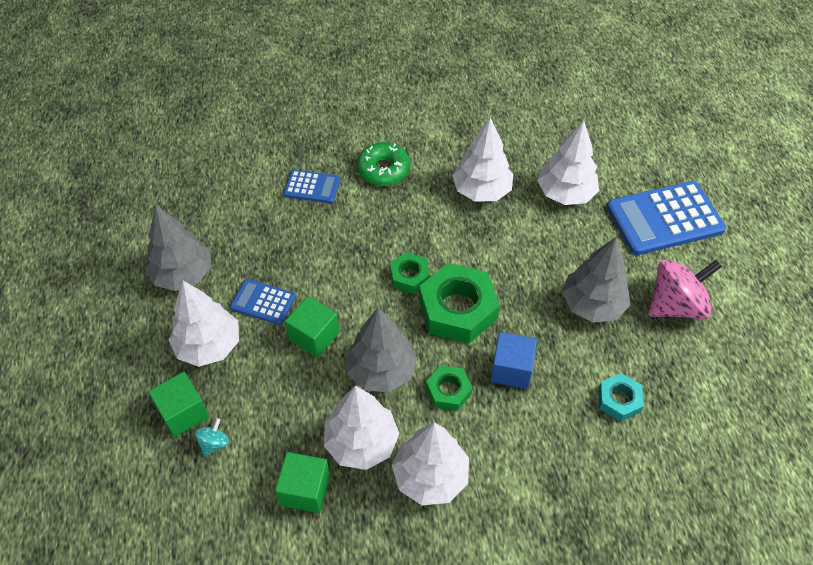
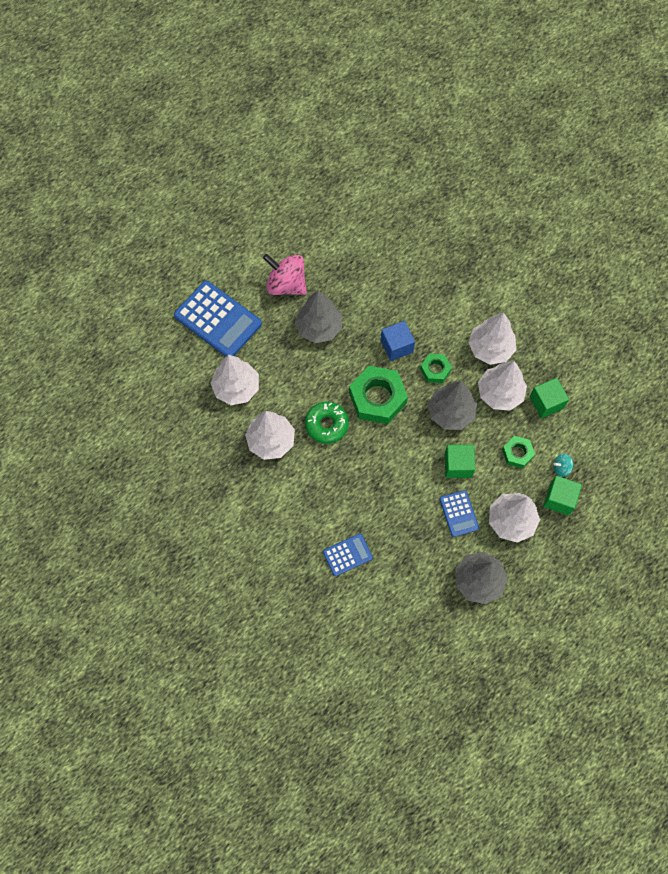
camera: 125 degrees left, 15 degrees up
blue calculator [284,170,340,203] -> blue calculator turned 90 degrees clockwise [323,533,373,576]
green donut [357,142,410,186] -> green donut moved to [305,402,349,444]
green nut [390,252,430,294] -> green nut moved to [502,436,535,468]
turquoise nut [598,373,644,422] -> none

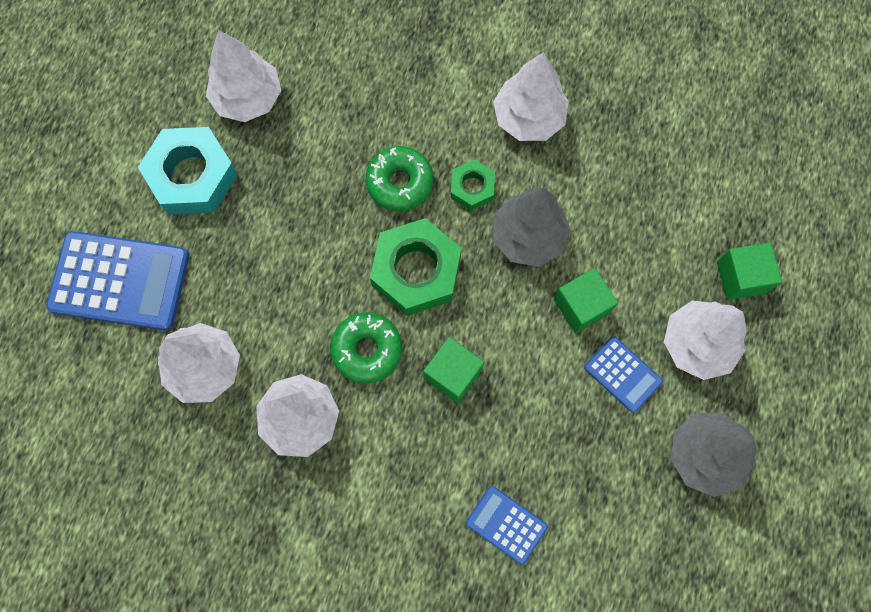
camera: 30 degrees left, 5 degrees up
pink spinning top [263,254,307,295] -> turquoise nut [138,127,238,215]
grey tree [295,291,342,343] -> none
blue calculator [323,533,373,576] -> blue calculator turned 90 degrees counterclockwise [466,486,548,565]
blue cube [381,321,415,361] -> green donut [365,146,434,211]
white tree [478,361,527,411] -> white tree moved to [206,30,281,122]
green nut [502,436,535,468] -> none
green cube [529,378,569,418] -> green cube moved to [423,337,484,403]
turquoise spinning top [554,454,573,477] -> none

